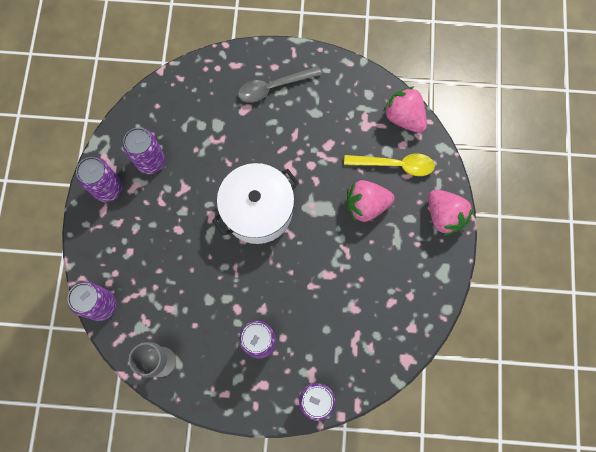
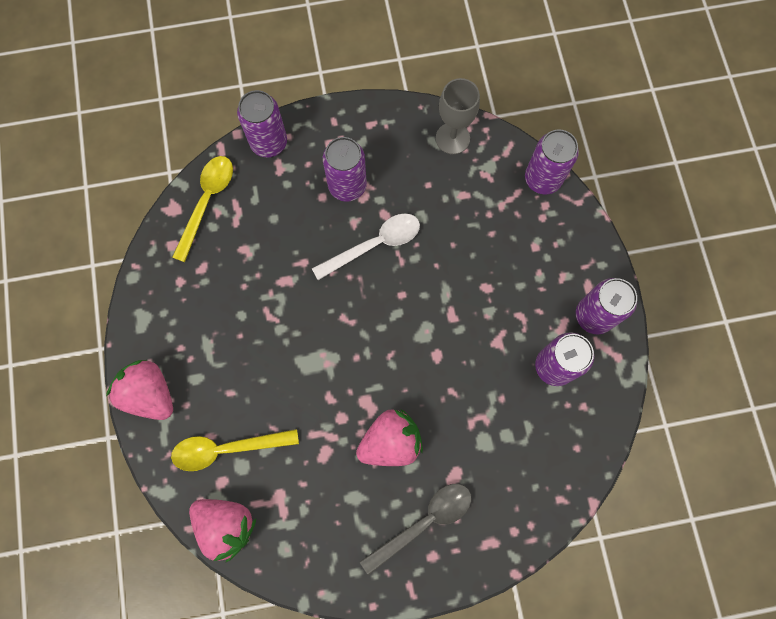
camera: 165 degrees right, 0 degrees up
white pot [213,163,299,244] -> none
pink strawberry [347,180,394,222] -> pink strawberry moved to [356,409,423,466]
none -> yellow spoon [172,156,233,262]
none -> white spoon [312,213,420,280]

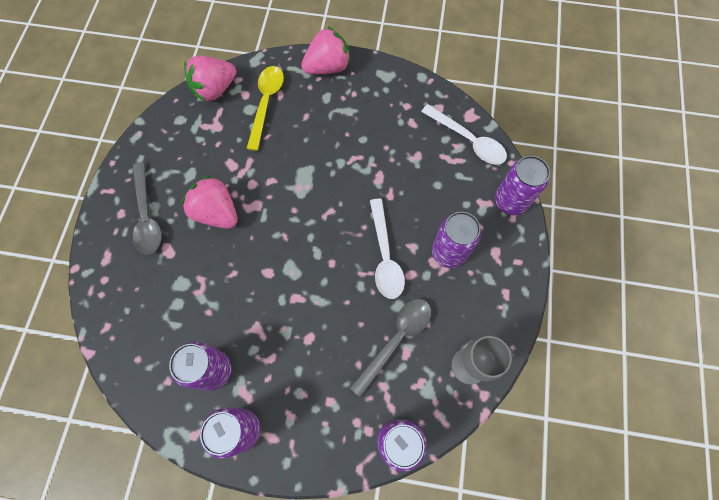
camera: 110 degrees right, 5 degrees down
yellow spoon [172,156,233,262] -> white spoon [421,104,507,165]
pink strawberry [356,409,423,466] -> pink strawberry turned 135 degrees clockwise [181,175,238,229]
none -> grey spoon [350,299,431,397]

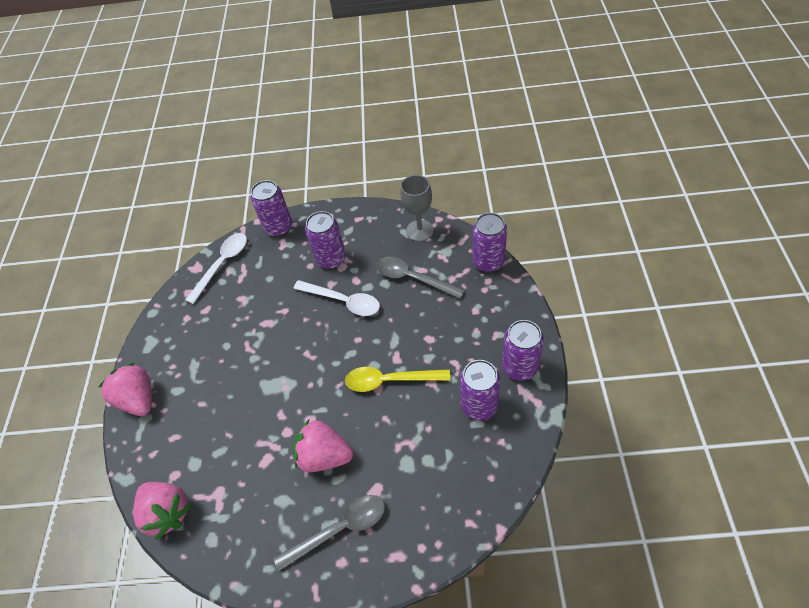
camera: 95 degrees left, 15 degrees down
pink strawberry [181,175,238,229] -> pink strawberry turned 75 degrees clockwise [293,420,353,472]
yellow spoon [247,66,284,151] -> yellow spoon moved to [345,367,451,392]
white spoon [370,199,405,299] -> white spoon turned 45 degrees clockwise [293,280,380,316]

